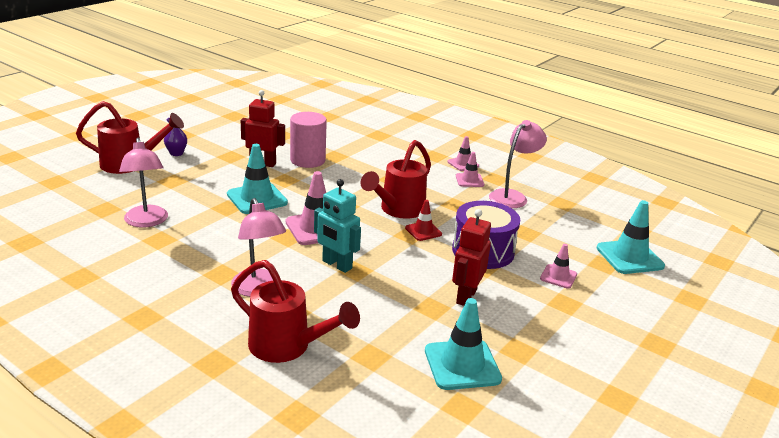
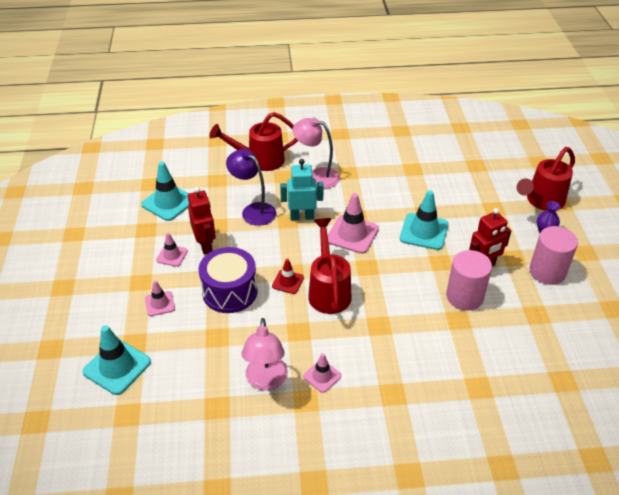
camera: 140 degrees right, 15 degrees up
pink lamp [119,138,168,228] -> none
pink traffic cone [447,136,479,171] -> pink traffic cone moved to [156,233,188,267]
none -> purple lamp [226,149,276,226]
none -> pink cylinder [529,226,578,285]

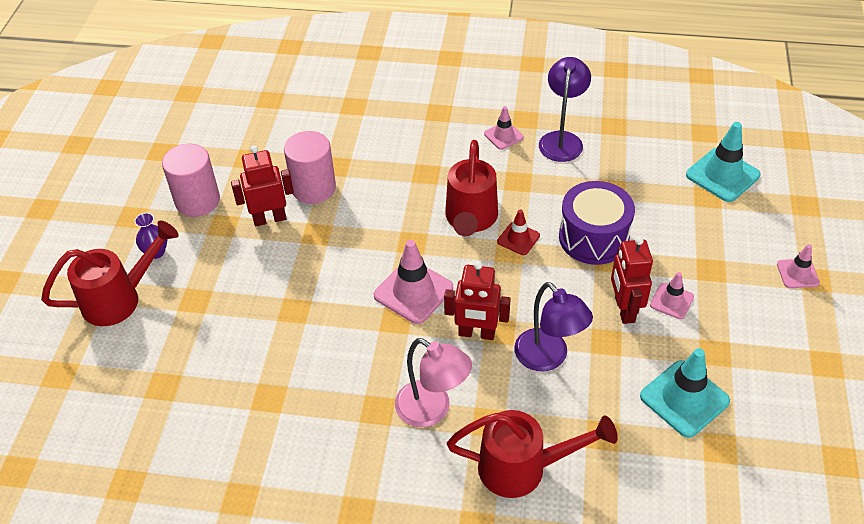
camera: 165 degrees left, 5 degrees up
pink traffic cone [145,281,175,316] -> pink traffic cone moved to [777,244,820,288]
pink lamp [242,318,288,390] -> purple lamp [539,57,591,162]
turquoise robot [280,159,324,220] -> red robot [444,261,510,340]
turquoise traffic cone [400,190,448,250] -> none

